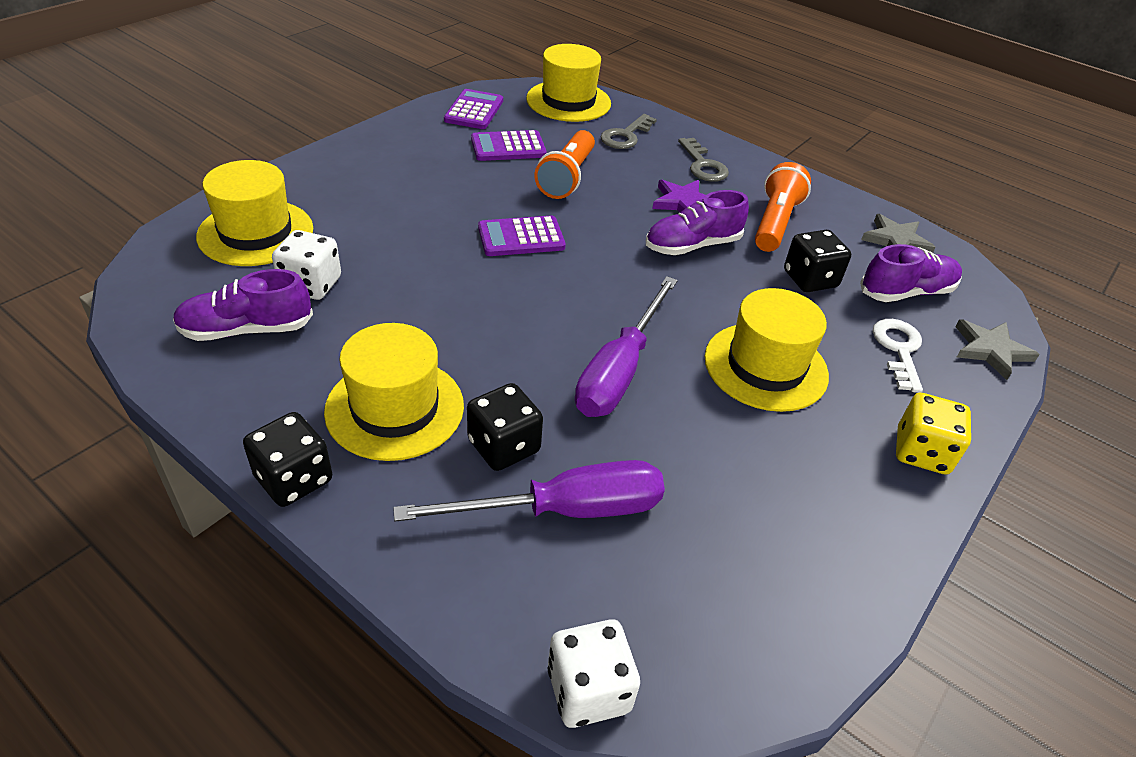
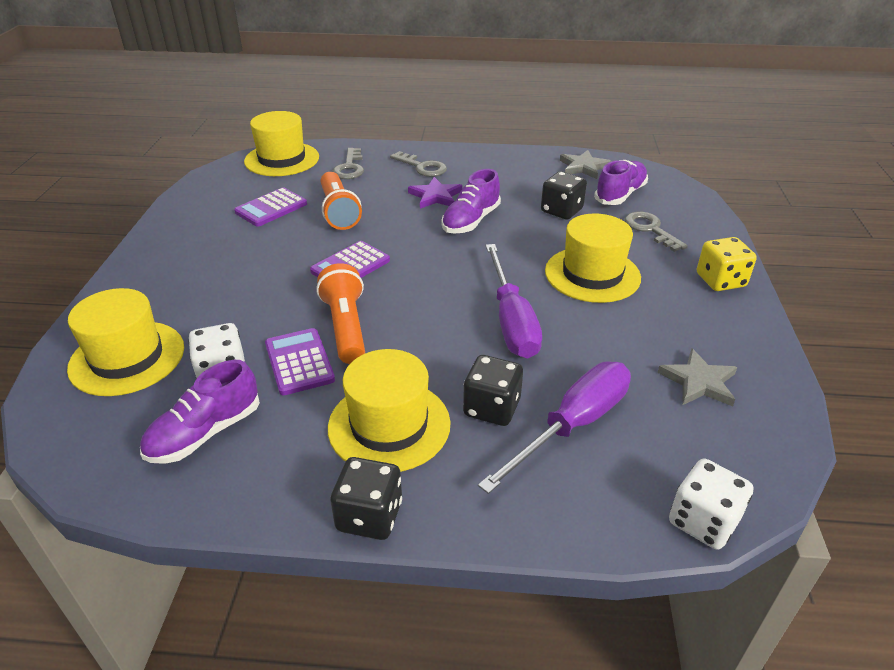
camera: 30 degrees left, 5 degrees down
purple calculator [444,89,503,129] -> purple calculator moved to [265,328,335,396]
orange flashlight [755,162,811,252] -> orange flashlight moved to [316,263,365,364]
white key [873,319,923,393] -> grey key [625,212,688,252]
grey star [955,319,1040,380] -> grey star moved to [657,349,737,406]

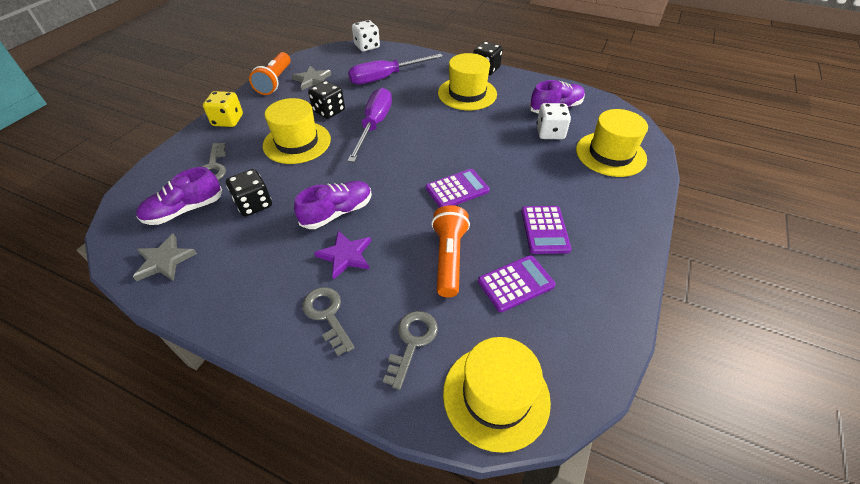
camera: 160 degrees left, 10 degrees up
purple calculator [265,328,335,396] -> purple calculator moved to [521,206,571,254]
orange flashlight [316,263,365,364] -> orange flashlight moved to [249,52,291,95]
black dice [463,355,523,426] -> black dice moved to [308,81,345,119]

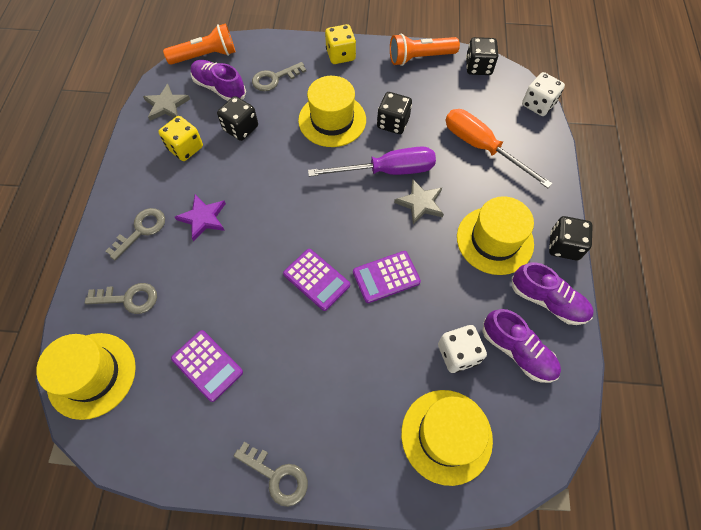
camera: 70 degrees right, 15 degrees up
grey star [292,66,332,90] -> grey star moved to [394,179,444,225]
purple shoe [294,181,372,229] -> purple shoe moved to [512,262,594,325]
purple screwdriver [348,54,443,85] -> orange screwdriver [446,109,553,188]
orange flashlight [431,205,470,297] -> orange flashlight moved to [163,24,236,65]
purple calculator [521,206,571,254] -> purple calculator moved to [353,251,421,303]
none -> yellow dice [158,116,203,161]
none -> grey key [234,442,308,507]
none -> black dice [466,37,498,75]

